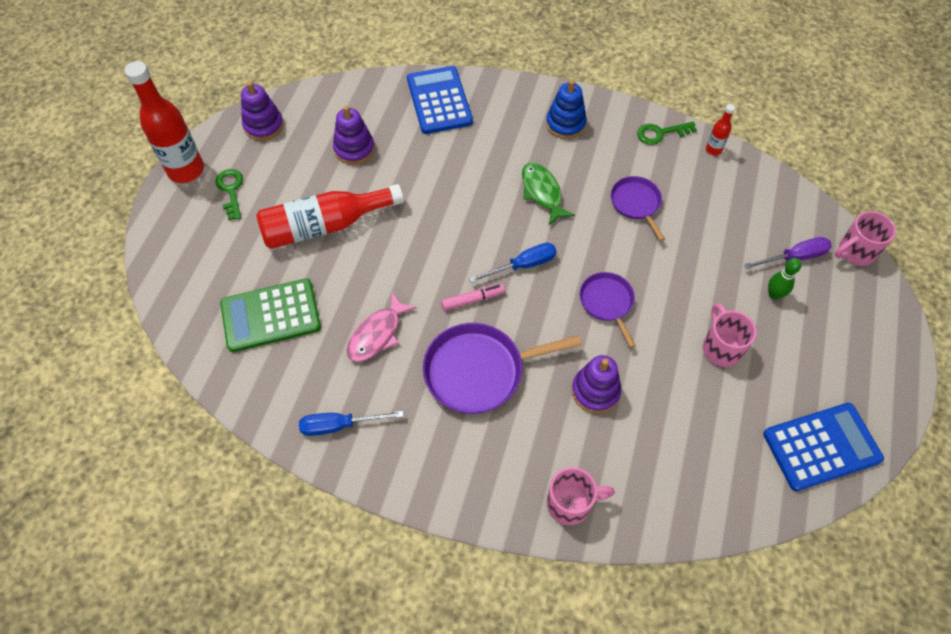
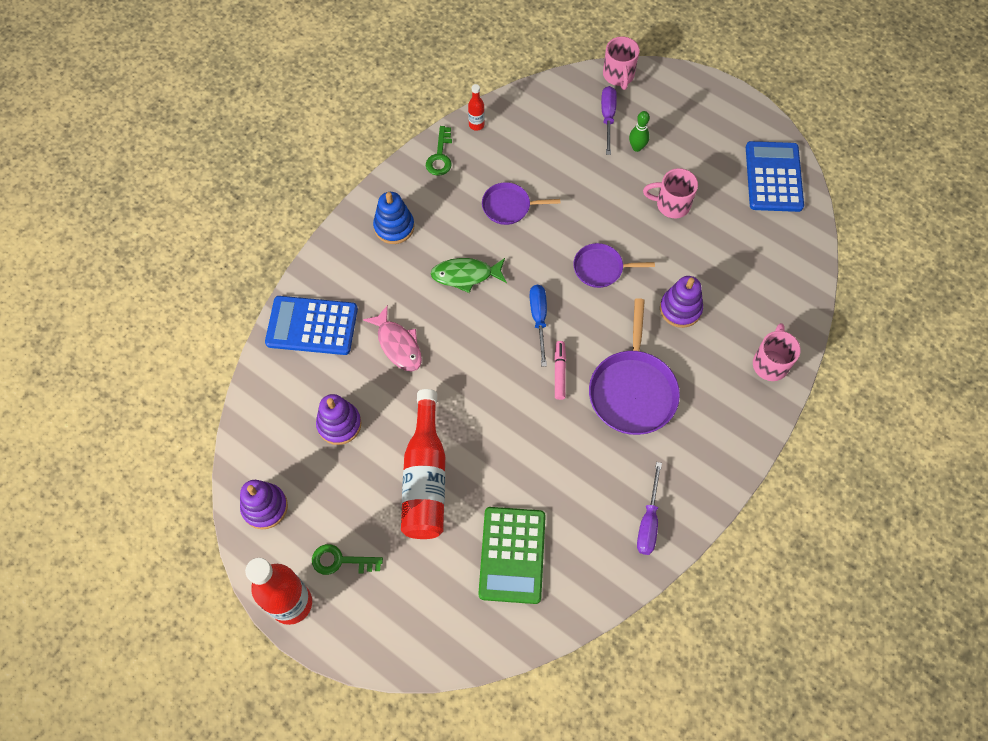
camera: 70 degrees left, 5 degrees up
blue screwdriver [299,411,404,436] -> purple screwdriver [637,462,662,555]
pink fish [347,292,417,362] -> pink fish moved to [363,305,422,372]

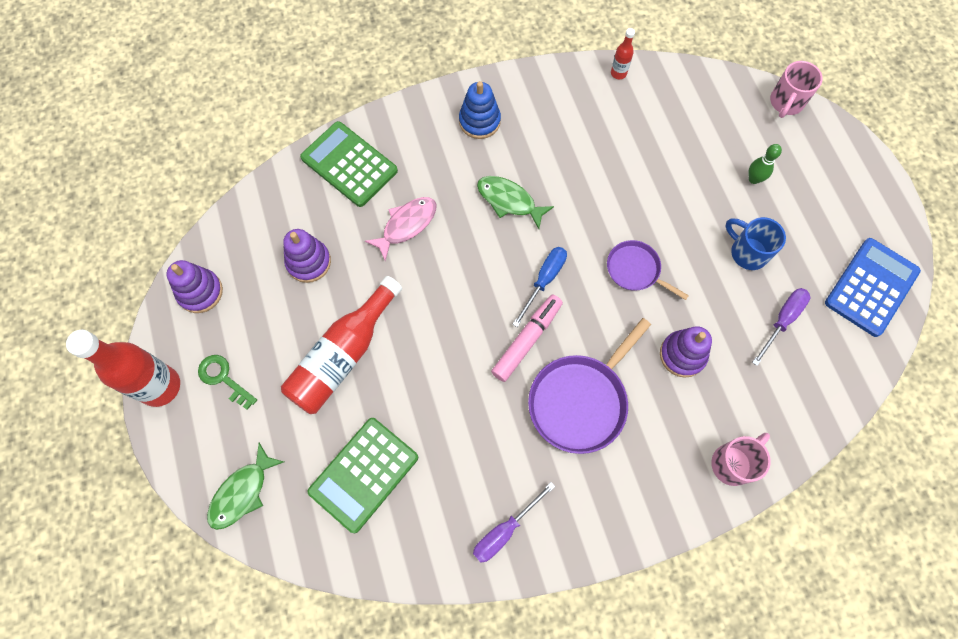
camera: 35 degrees right, 5 degrees up
blue calculator [265,296,358,355] -> green calculator [300,121,398,207]
pink fish [363,305,422,372] -> pink fish turned 135 degrees counterclockwise [365,197,436,261]
green key [426,126,452,176] -> none
purple pan [482,182,560,225] -> none
pink marker [554,341,566,400] -> pink marker [491,295,563,382], size x1.55
purple screwdriver [601,86,617,155] -> purple screwdriver moved to [752,288,810,366]
pink mug [643,168,698,218] -> blue mug [726,217,786,270]
none -> green fish [207,443,284,530]

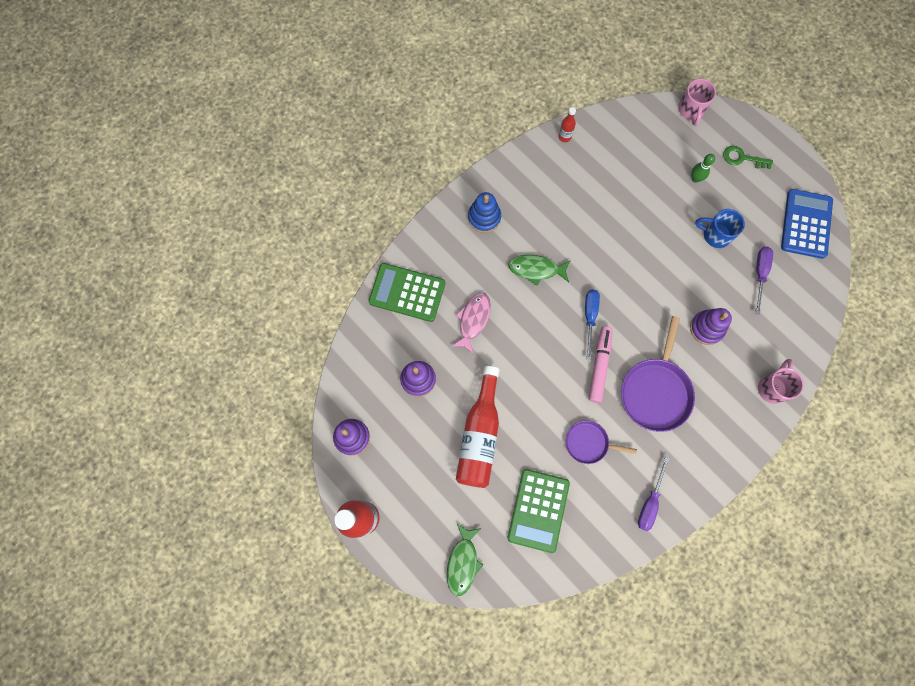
camera: 25 degrees left, 5 degrees up
green key [198,355,257,410] -> green key moved to [723,146,773,169]
purple pan [607,240,689,300] -> purple pan moved to [565,420,637,464]

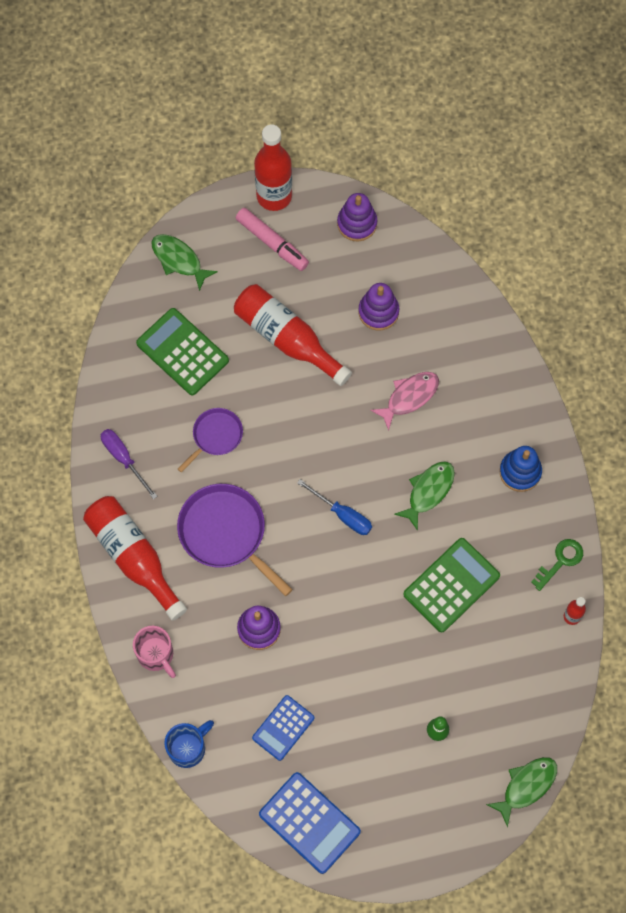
camera: 120 degrees right, 5 degrees down
green calculator [369,263,445,322] -> green calculator moved to [403,538,500,632]
pink fish [452,293,491,354] -> pink fish turned 90 degrees counterclockwise [370,372,439,431]
pink marker [589,326,613,403] -> pink marker moved to [236,208,309,271]
pink mug [678,79,716,126] -> green fish [486,757,557,827]
blue mug [695,209,745,248] -> blue mug moved to [164,720,214,768]
green key [723,146,773,169] -> green key moved to [531,539,583,591]
purple screwdriver [755,247,773,315] -> blue calculator [252,695,315,761]
none -> red bottle [83,496,187,621]

